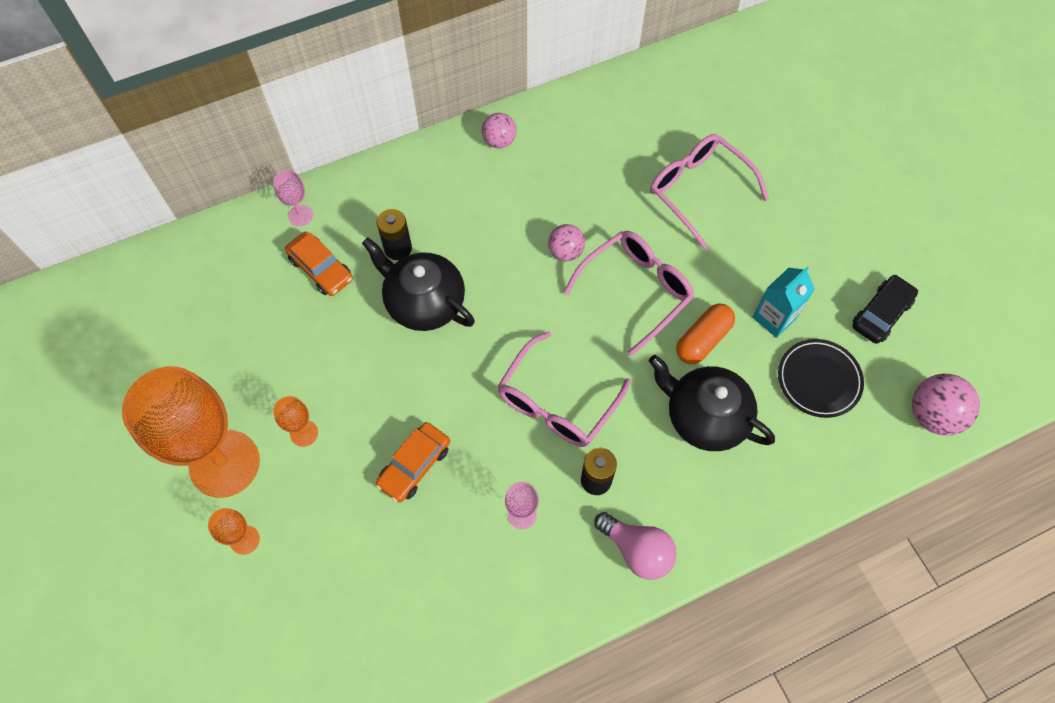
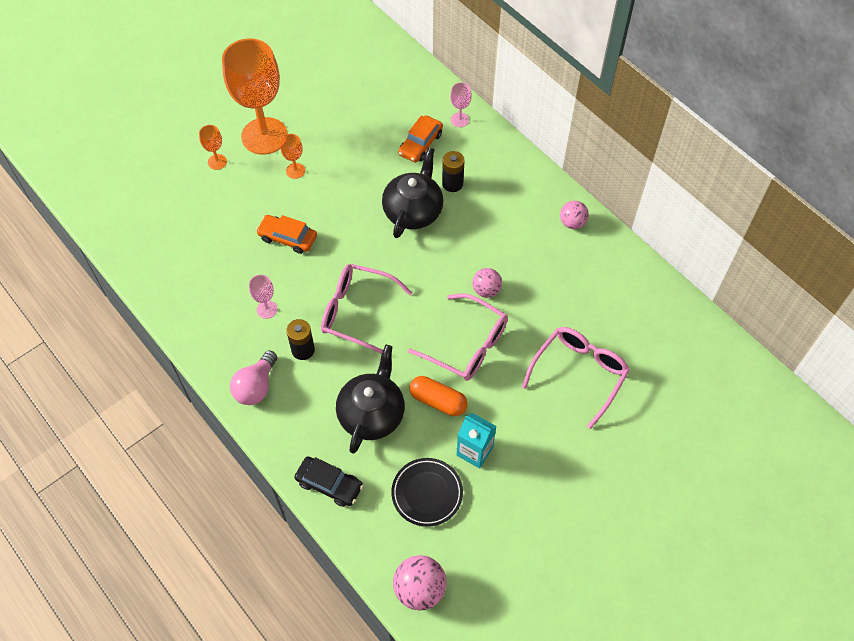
camera: 75 degrees right, 5 degrees down
black car [852,275,918,344] -> black car moved to [295,456,363,507]

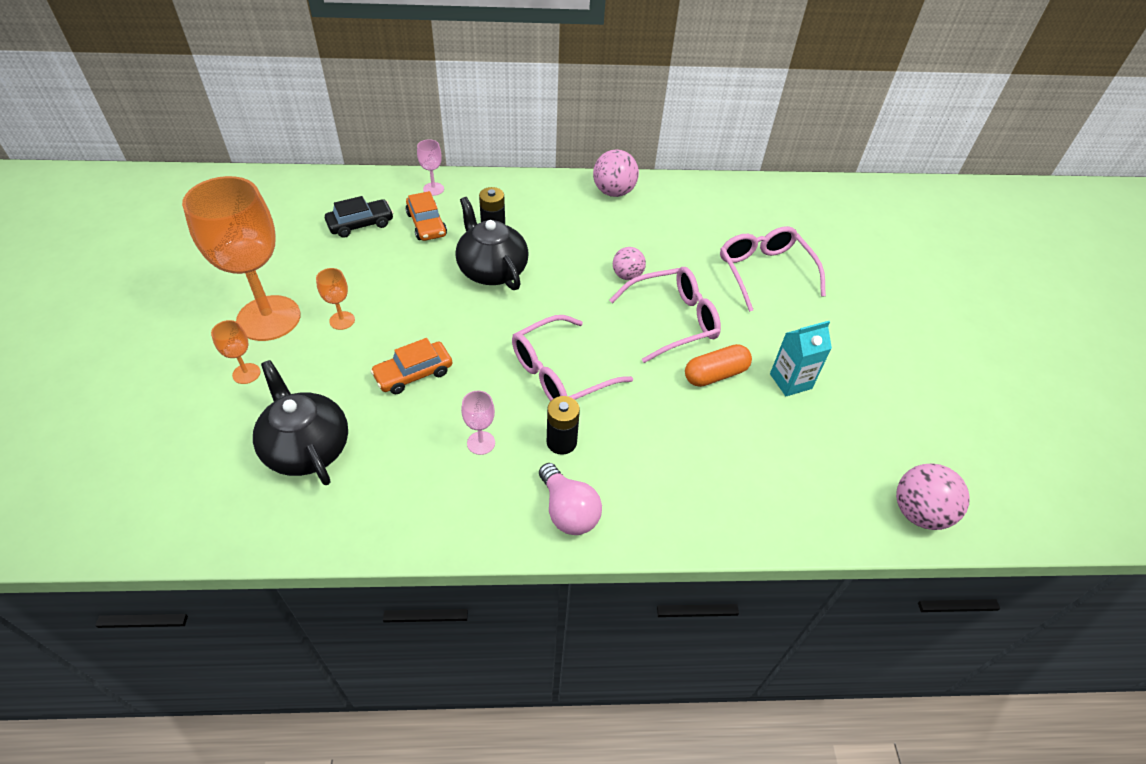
camera: 55 degrees left, 10 degrees down
black car [295,456,363,507] -> black car moved to [325,196,393,238]
black teapot [336,345,405,454] -> black teapot moved to [253,360,348,485]
black plate [391,458,463,527] -> none
pink ball [560,201,589,229] -> pink ball [593,150,639,197], size x1.53

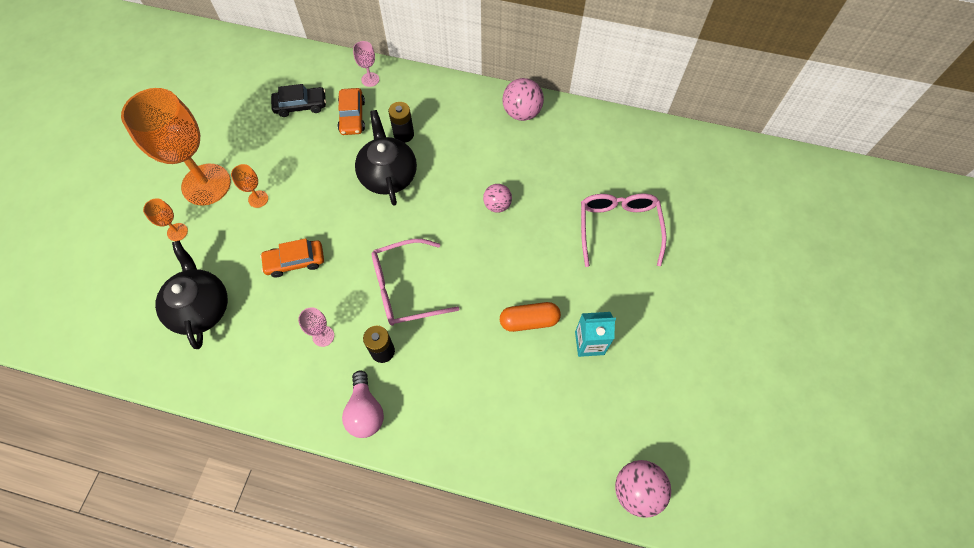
camera: 20 degrees right, 15 degrees up
pink glasses [610,267,721,363] -> none

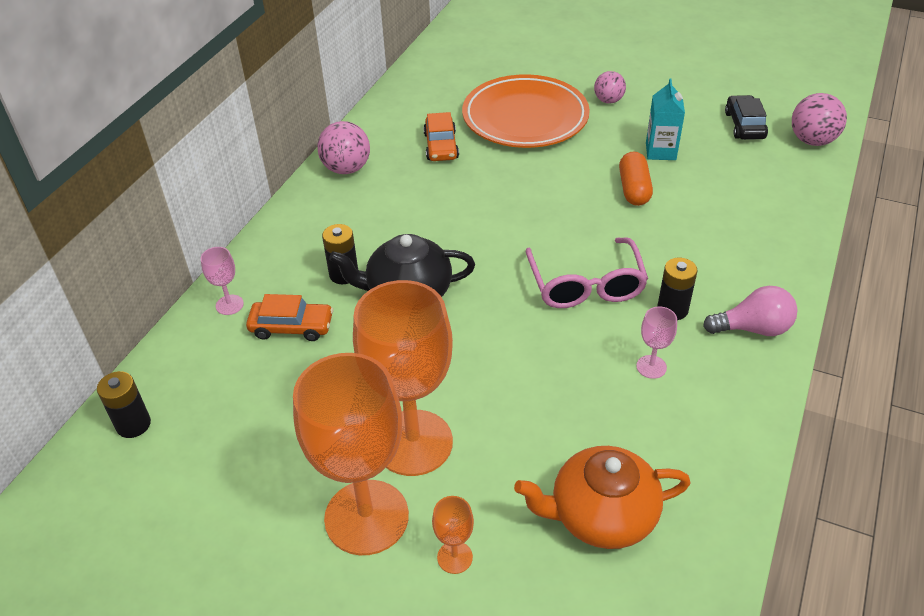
camera: 80 degrees left, 20 degrees down
black teapot [155,240,228,349] -> orange teapot [514,446,691,549]
orange goblet [231,164,268,208] -> orange goblet [353,280,453,476], size x2.46
orange car [260,238,324,278] -> orange car moved to [423,112,459,161]
black car [271,84,326,117] -> black car moved to [725,95,768,140]
pink ball [483,184,512,213] -> pink ball moved to [594,71,626,104]
pink glasses [581,194,667,267] -> orange plate [462,74,590,148]
none -> black battery [97,371,151,438]

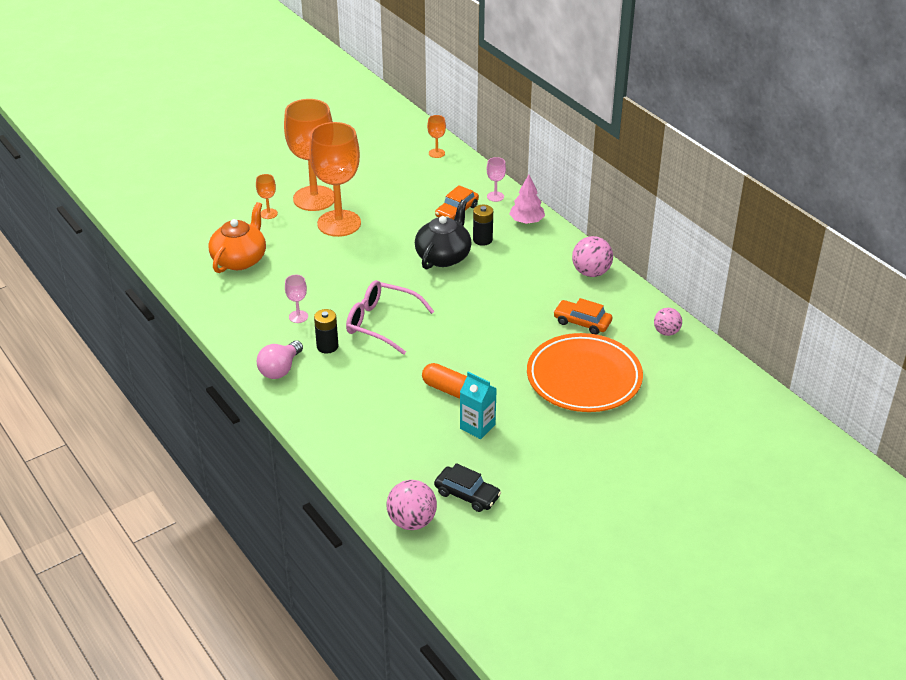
camera: 120 degrees right, 5 degrees down
black battery [97,371,151,438] -> orange goblet [427,115,446,158]
pink ball [594,71,626,104] -> pink ball moved to [654,308,682,336]
none -> pink tree [509,175,545,224]

